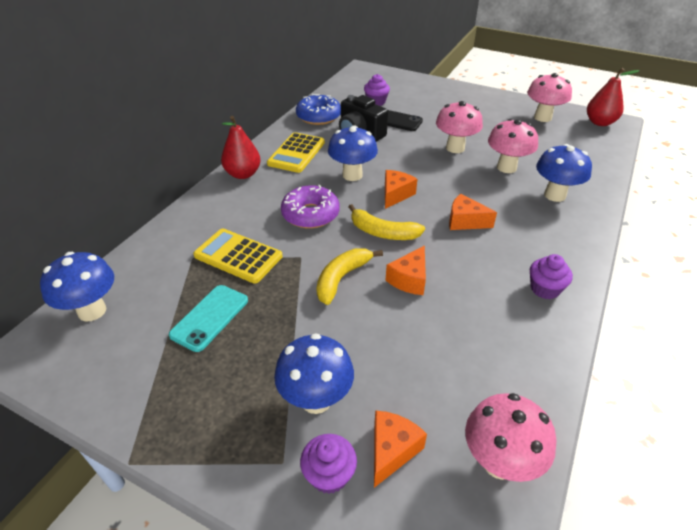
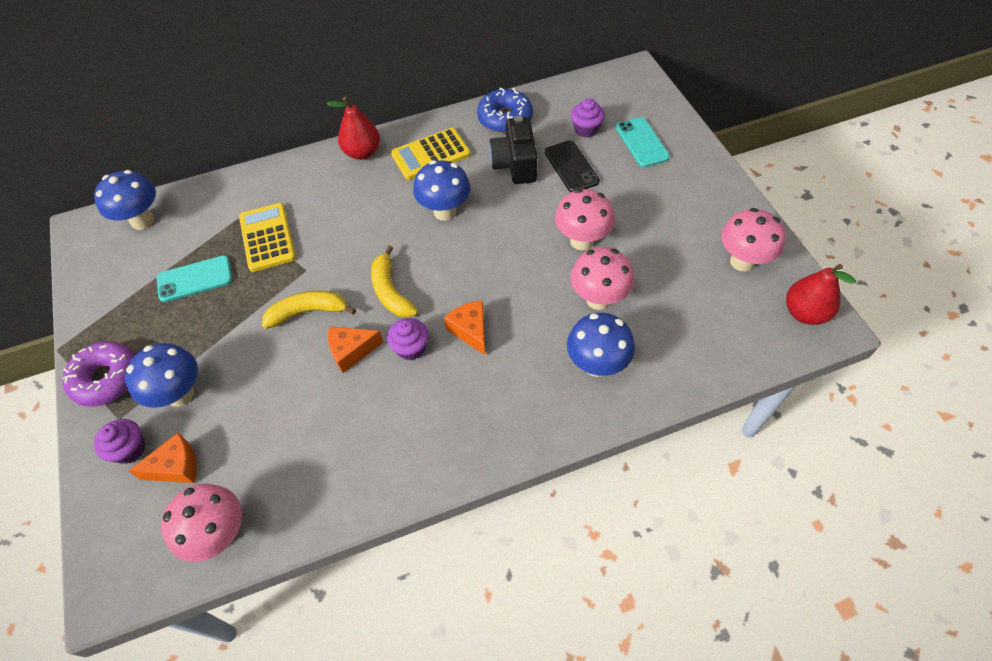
camera: 45 degrees right, 15 degrees up
purple donut [281,185,340,229] -> purple donut moved to [62,341,135,407]
orange cheese [385,170,417,209] -> none
purple cupcake [530,254,573,299] -> purple cupcake moved to [387,318,429,360]
none -> turquoise phone [616,117,670,167]

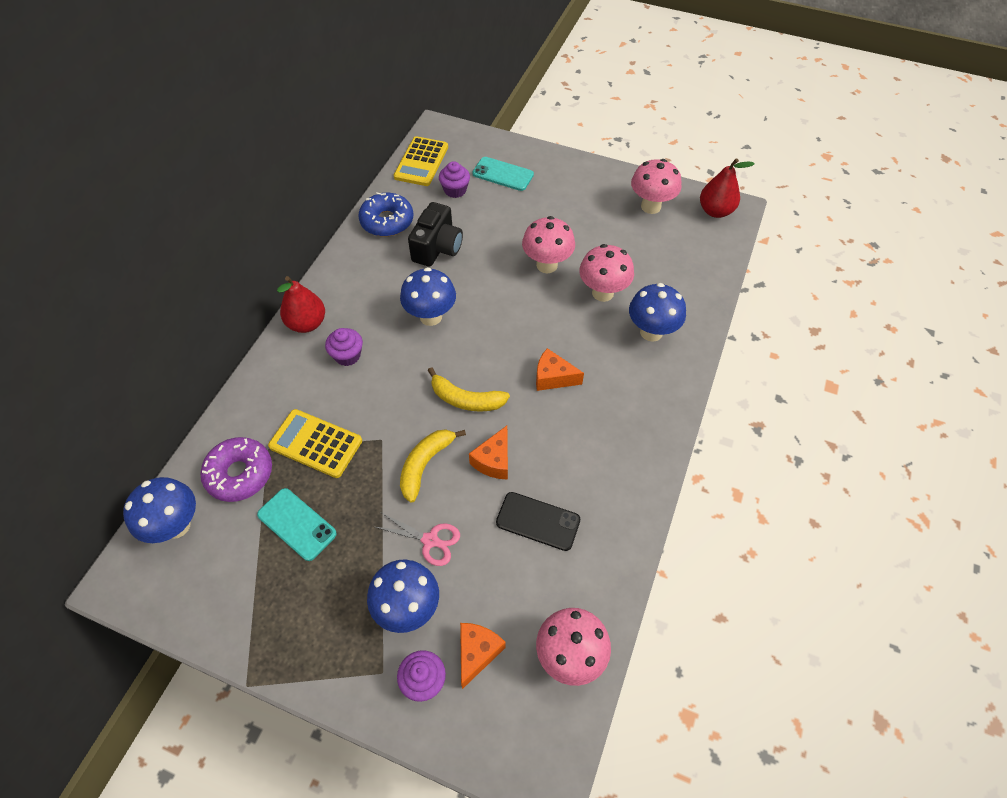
camera: 50 degrees left, 0 degrees up
purple donut [62,341,135,407] -> purple donut moved to [201,437,272,502]
turquoise phone [157,256,232,302] -> turquoise phone turned 75 degrees counterclockwise [257,488,337,561]
purple cupcake [387,318,429,360] -> purple cupcake moved to [325,328,363,366]
yellow calculator [391,128,471,180] -> yellow calculator moved to [394,136,448,186]
black camera [489,116,537,184] -> black camera turned 105 degrees counterclockwise [408,202,463,267]
black phone [545,140,600,192] -> black phone moved to [496,492,580,551]
none -> pink scissors [375,513,460,566]

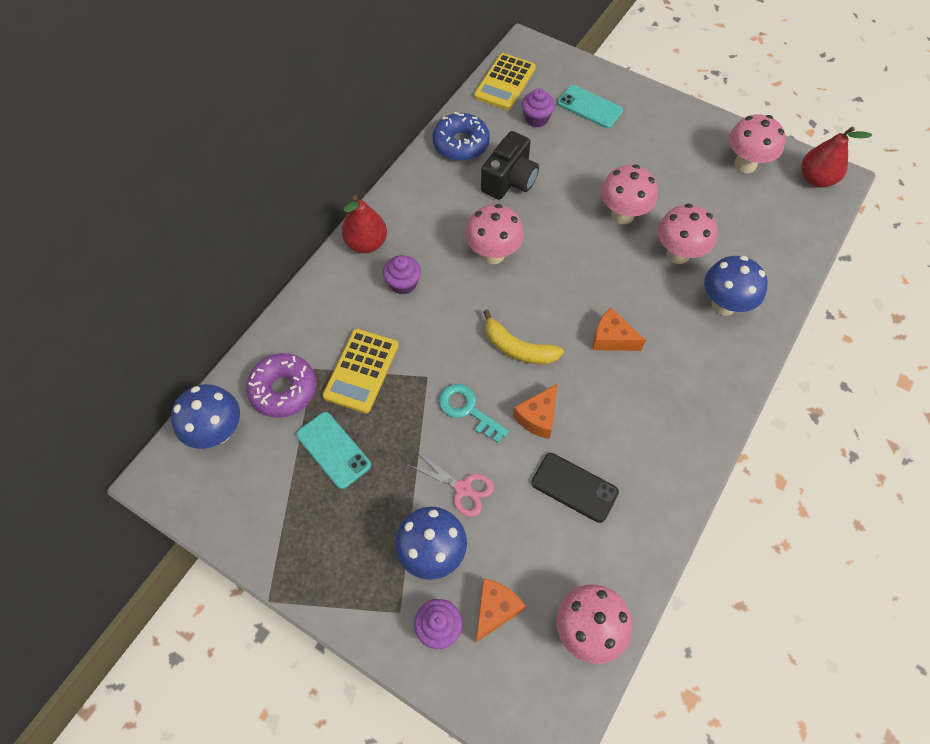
camera: 10 degrees right, 5 degrees up
yellow calculator [268,409,362,478] -> yellow calculator turned 105 degrees counterclockwise [323,329,399,413]
blue mushroom [400,267,456,326] -> pink mushroom [465,204,524,264]
yellow banana [400,429,466,503] -> turquoise key [439,384,509,443]

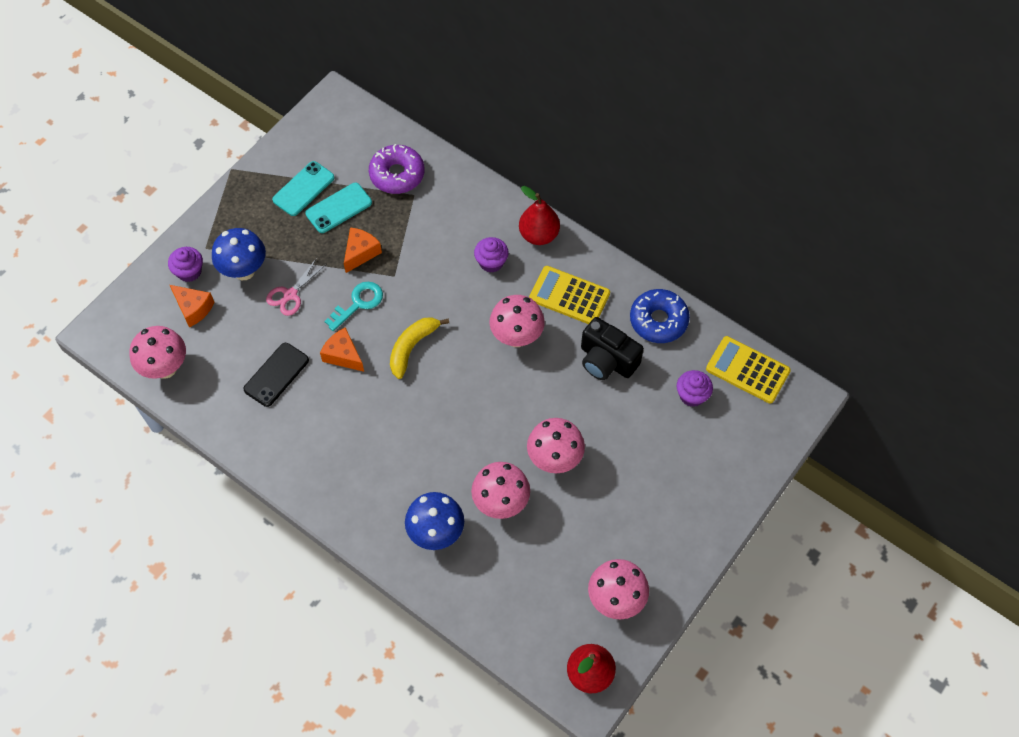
camera: 95 degrees right, 0 degrees up
blue mushroom [171,384,240,449] -> none
yellow calculator [323,329,399,413] -> yellow calculator moved to [529,266,610,324]
turquoise phone [557,85,623,128] -> turquoise phone moved to [272,161,335,216]
orange cheese [593,308,646,351] -> orange cheese moved to [344,227,382,273]

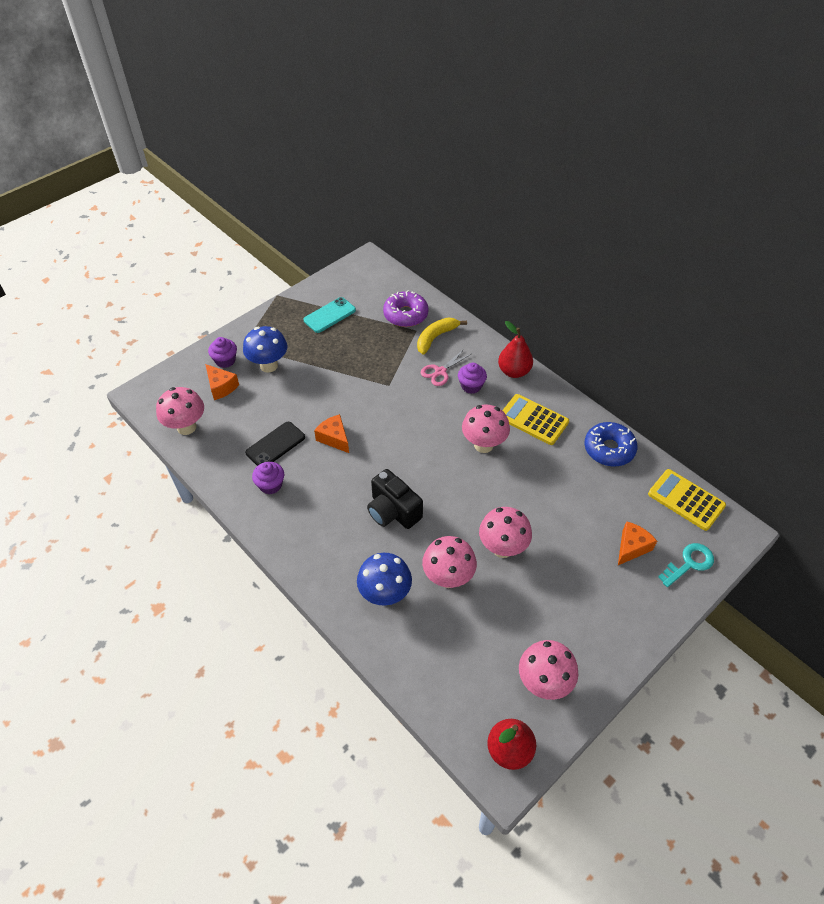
camera: 10 degrees right, 10 degrees down
pink scissors [266,258,326,316] -> pink scissors moved to [421,349,471,386]
turquoise phone [305,183,372,233] -> none
turquoise key [325,282,383,331] -> turquoise key moved to [658,543,714,587]
orange cheese [344,227,382,273] -> orange cheese moved to [618,521,657,565]
yellow banana [390,317,449,379] -> yellow banana moved to [417,318,467,354]
black camera [581,317,644,380] -> black camera moved to [367,469,423,529]
purple cupcake [677,370,713,407] -> purple cupcake moved to [252,462,284,494]

